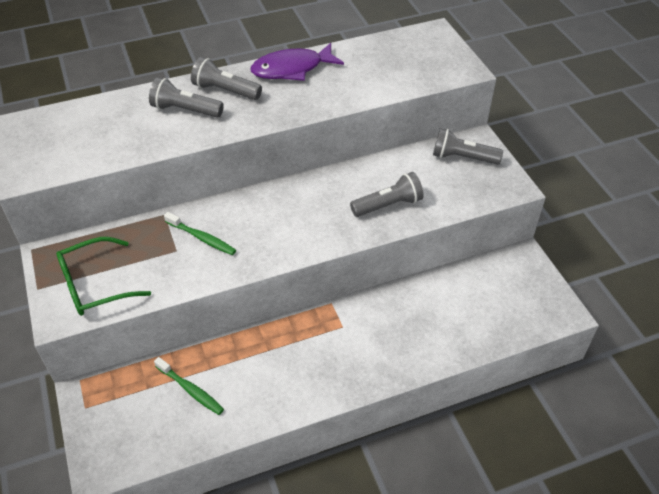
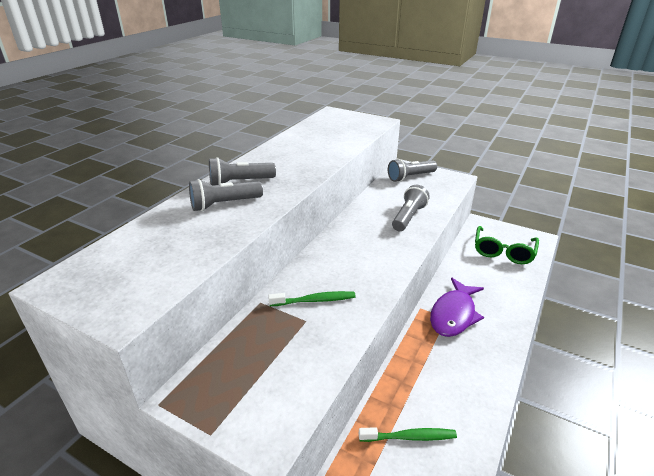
camera: 40 degrees left, 15 degrees down
green glasses [56,237,151,316] -> green glasses moved to [475,226,539,264]
purple fish [251,43,344,81] -> purple fish moved to [430,278,484,337]

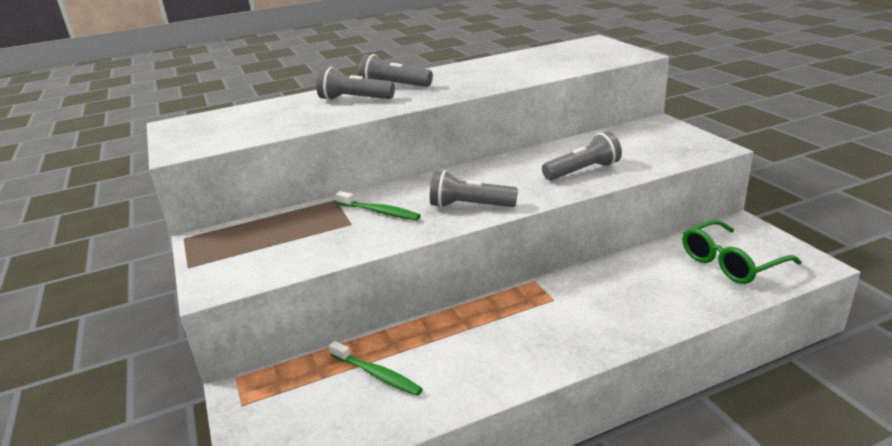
camera: 40 degrees right, 5 degrees down
grey flashlight [388,159,437,182] -> grey flashlight moved to [430,170,518,208]
purple fish [430,278,484,337] -> none

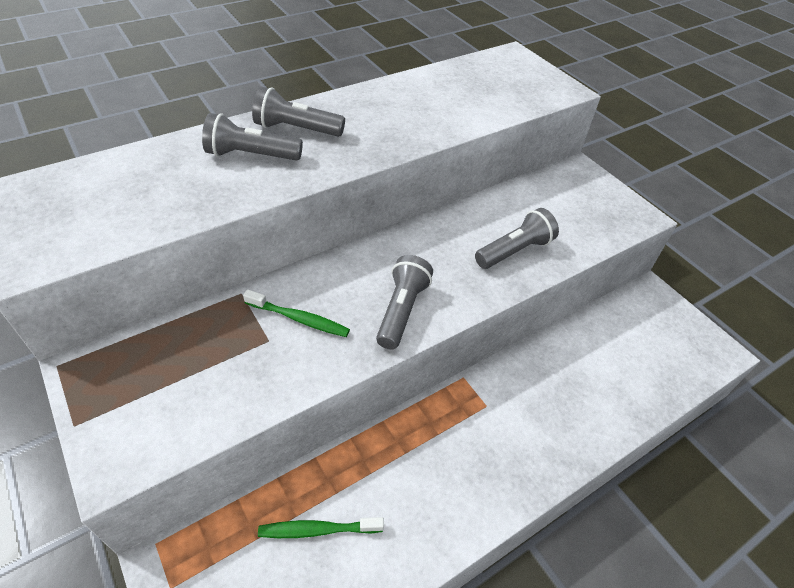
camera: 15 degrees left, 20 degrees up
green toothbrush [329,341,423,396] -> green toothbrush turned 150 degrees clockwise [258,517,384,538]
grey flashlight [430,170,518,208] -> grey flashlight turned 105 degrees clockwise [376,255,433,349]
green glasses [682,219,802,284] -> none

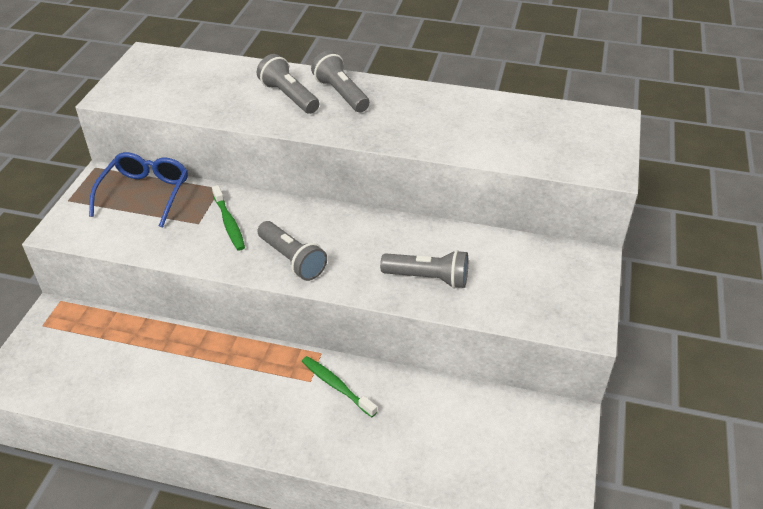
camera: 50 degrees right, 5 degrees down
green toothbrush [258,517,384,538] -> green toothbrush moved to [302,356,377,417]
grey flashlight [376,255,433,349] -> grey flashlight turned 75 degrees clockwise [258,221,327,281]
none -> blue glasses [89,152,188,228]

